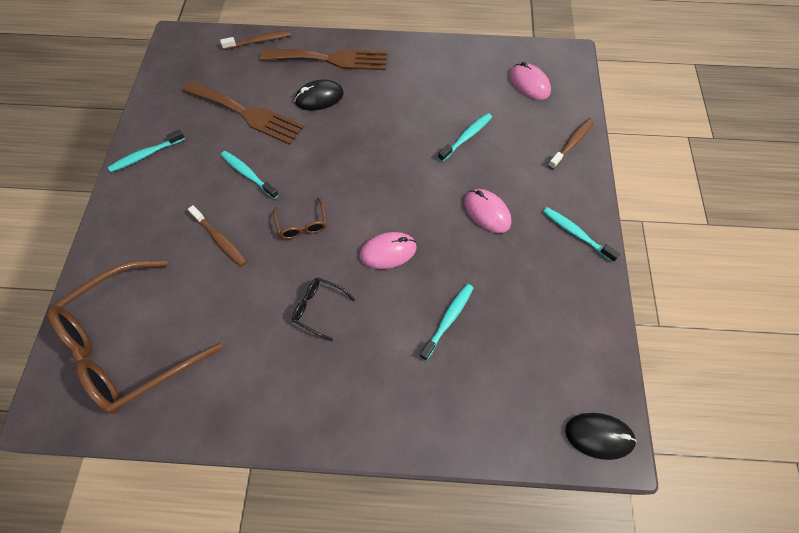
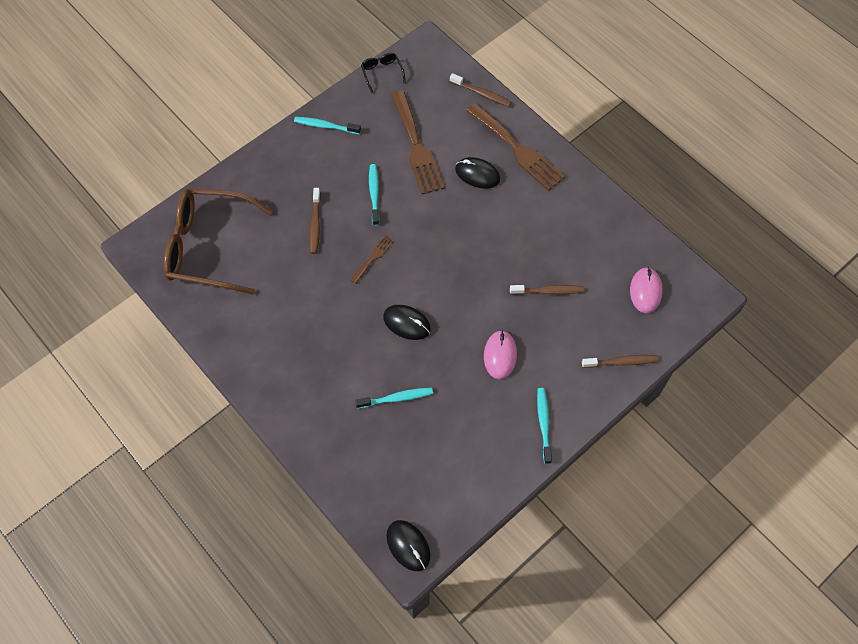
camera: 45 degrees right, 0 degrees up
brown glasses [273,197,327,239] -> brown fork [351,236,394,284]
black glasses [292,277,355,341] -> black glasses moved to [361,53,406,93]
pink mouse [360,232,417,269] -> black mouse [383,305,431,340]
turquoise toothbrush [438,113,492,162] -> brown toothbrush [510,285,584,295]

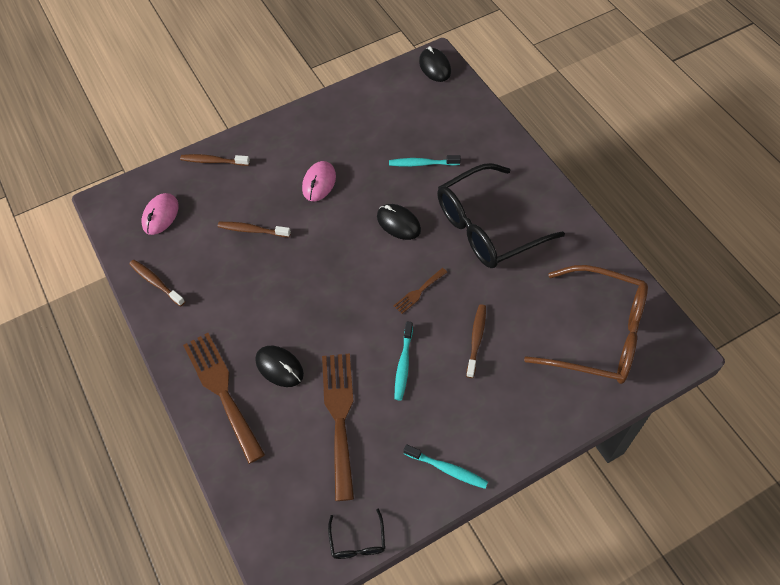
camera: 165 degrees left, 5 degrees down
brown toothbrush [450,73,512,107] -> brown toothbrush moved to [129,260,185,306]
turquoise toothbrush [537,388,552,464] -> none
none -> black glasses [437,163,565,268]

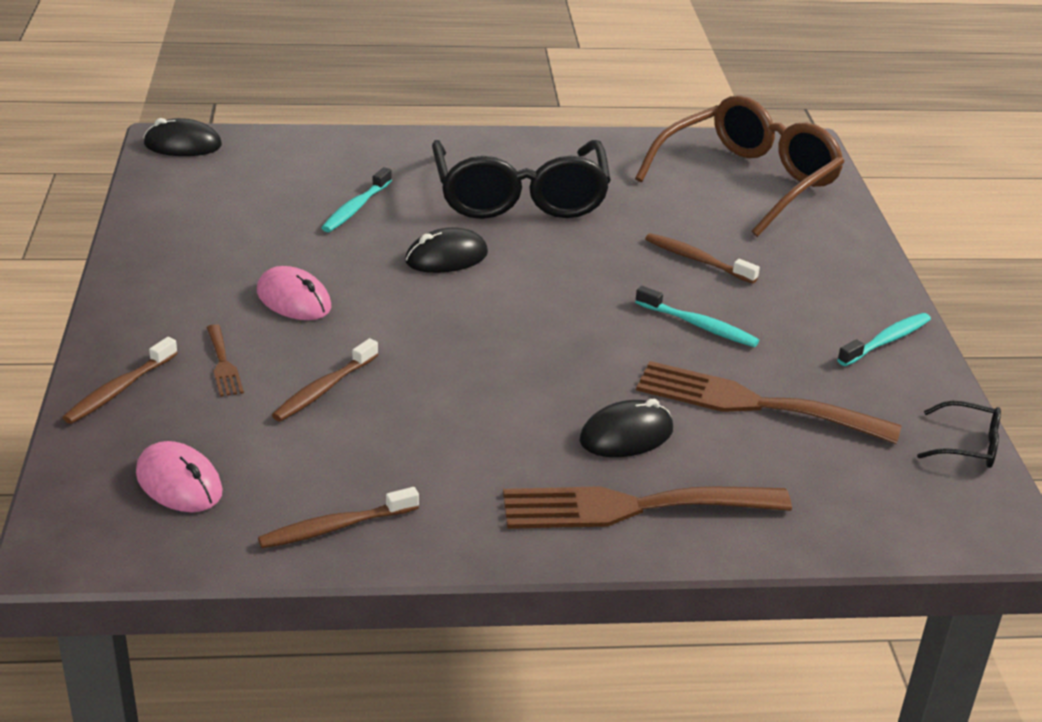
camera: 70 degrees left, 25 degrees down
brown fork [394,268,447,314] -> brown fork moved to [206,324,244,397]

